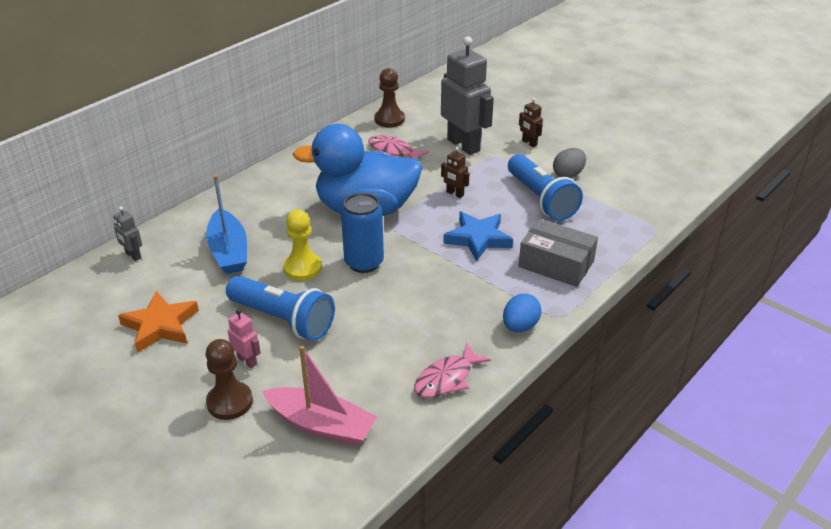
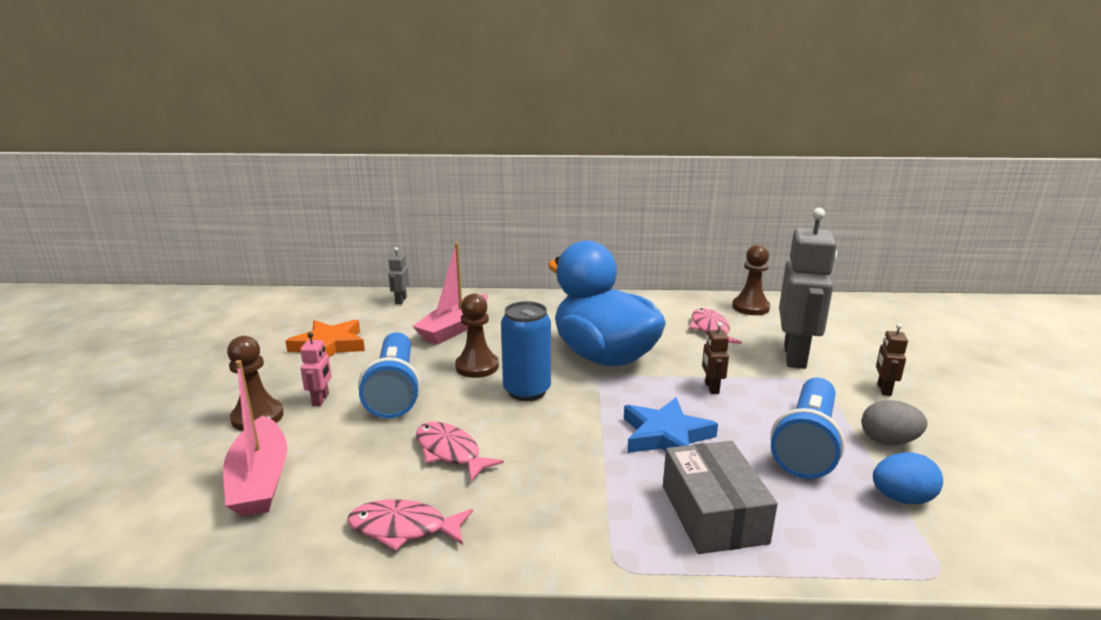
camera: 50 degrees right, 15 degrees down
blue boat [206,175,247,274] -> pink boat [412,243,488,345]
yellow pawn [283,210,322,281] -> brown pawn [455,294,499,378]
blue egg [503,294,541,332] -> blue egg moved to [873,452,943,504]
none -> pink fish [416,422,504,481]

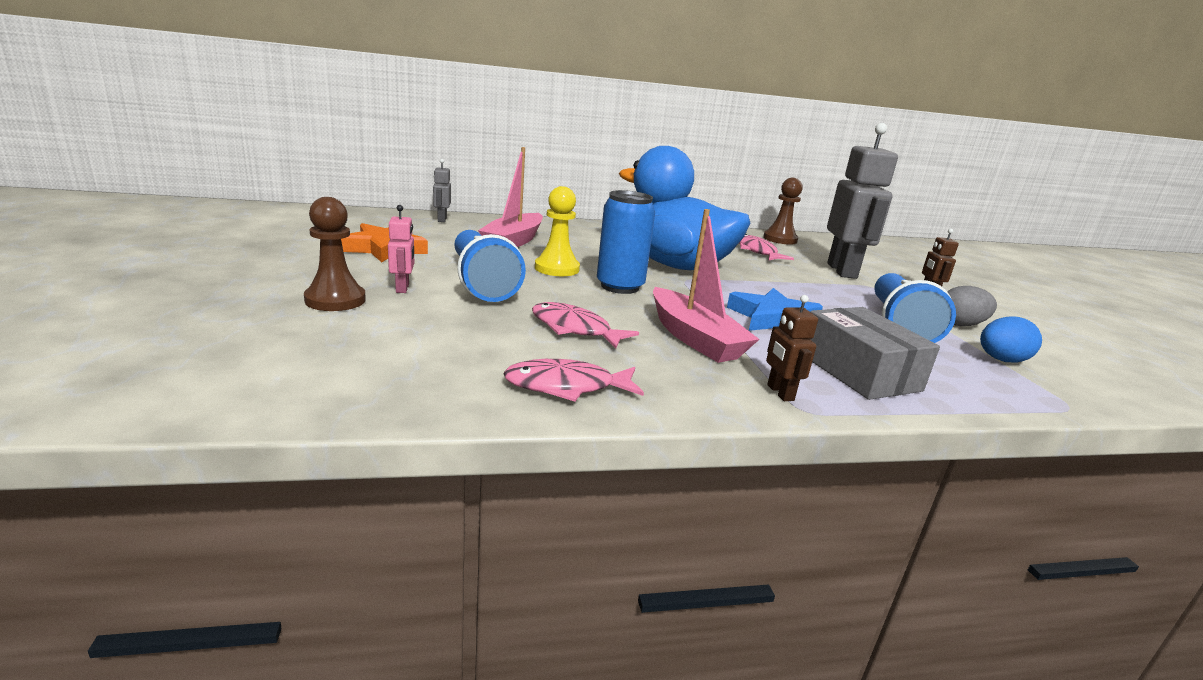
camera: 15 degrees left, 0 degrees up
pink boat [223,360,287,517] -> pink boat moved to [653,209,760,363]
brown pawn [455,294,499,378] -> yellow pawn [535,186,580,276]
brown robot [702,322,729,394] -> brown robot moved to [766,295,818,401]

